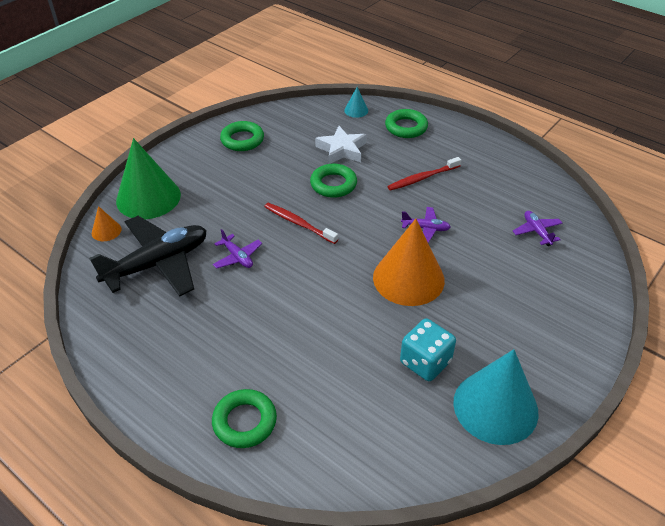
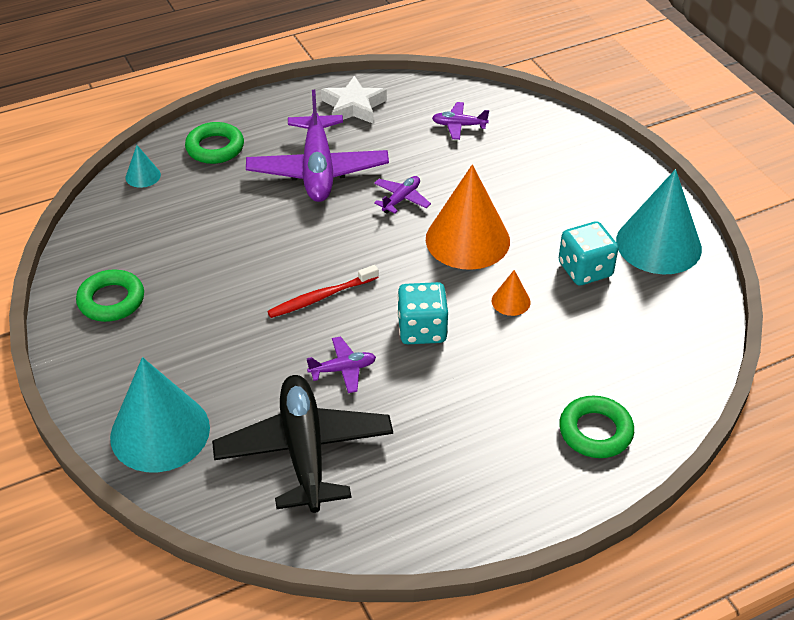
camera: 65 degrees left, 0 degrees up
orange cone [92,206,122,241] -> orange cone moved to [492,270,531,316]
green cone [116,138,181,219] -> turquoise cone [110,357,210,472]
green ring [310,164,357,198] -> none
white star [315,126,367,164] -> white star moved to [321,75,387,124]
red toothbrush [387,157,461,191] -> purple plane [246,90,389,202]
none -> turquoise dice [397,282,448,344]

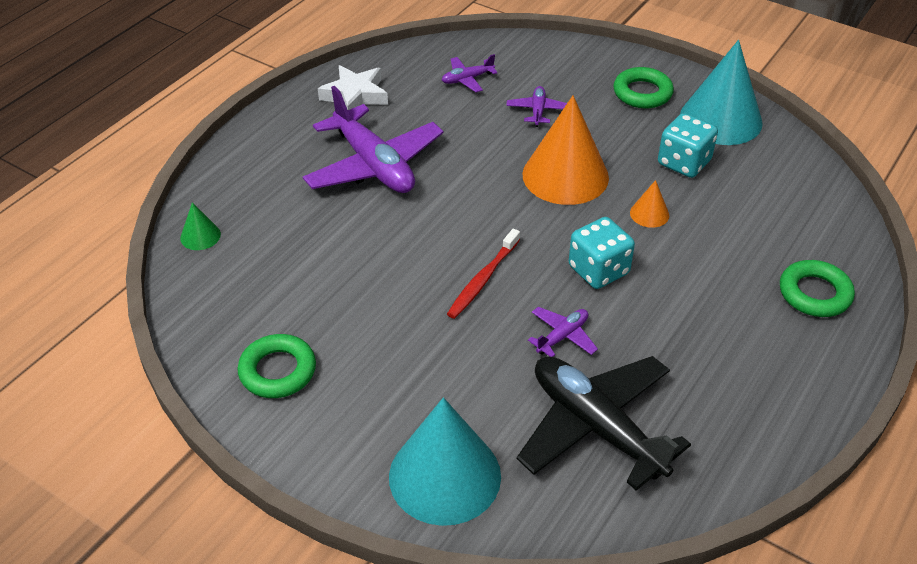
camera: 30 degrees left, 0 degrees up
turquoise cone [126,145,161,188] -> green cone [180,202,221,250]
green ring [185,122,244,164] -> green ring moved to [613,67,674,108]
purple plane [374,176,431,214] -> purple plane moved to [506,86,567,127]

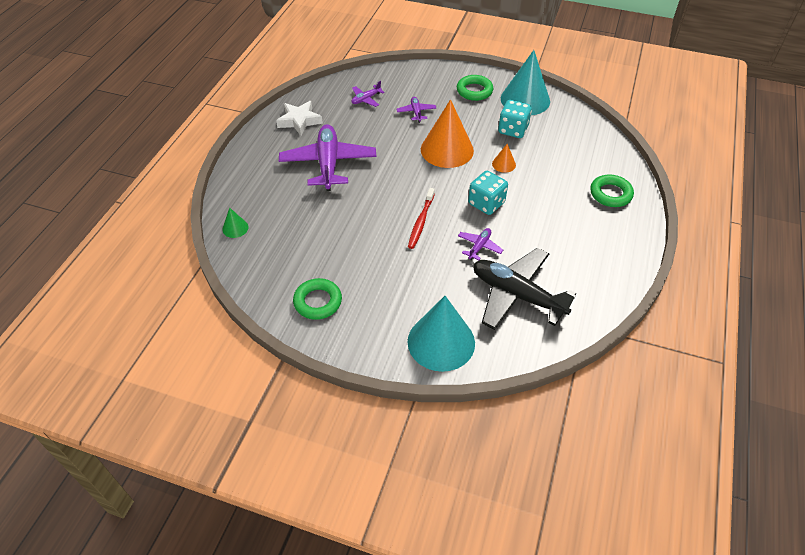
camera: 15 degrees left, 5 degrees up
purple plane [303,86,443,193] -> purple plane turned 135 degrees counterclockwise [279,124,376,191]

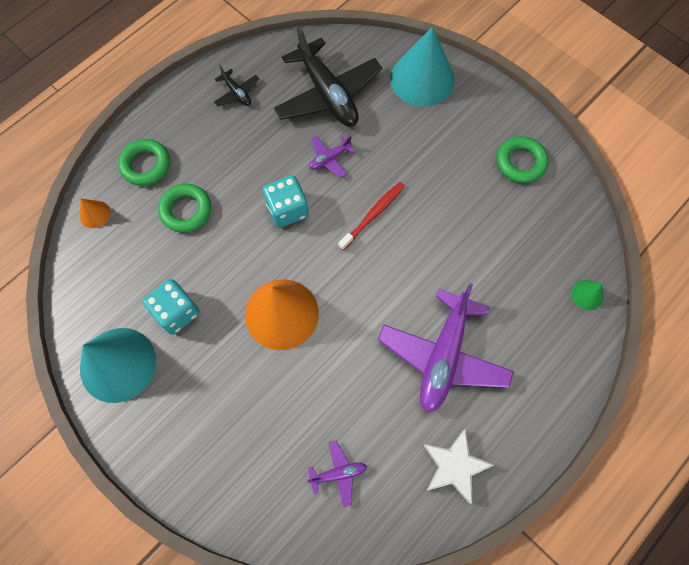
camera: 155 degrees left, 20 degrees up
purple plane [396,97,437,123] -> none
green ring [457,75,493,101] -> green ring moved to [158,184,211,233]
orange cone [492,144,516,173] -> orange cone moved to [80,199,110,228]
none -> black plane [214,65,260,107]

